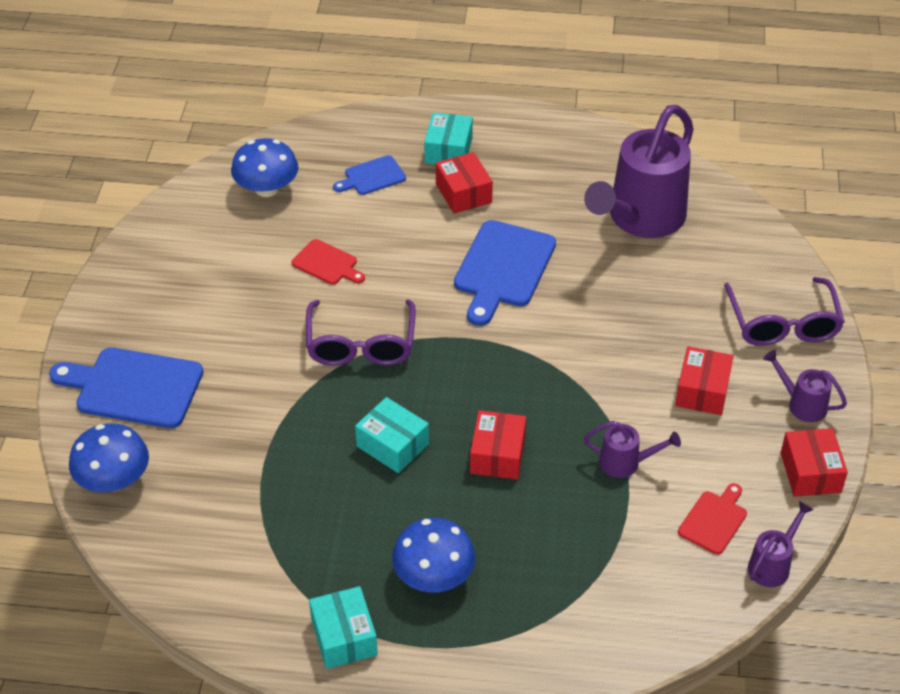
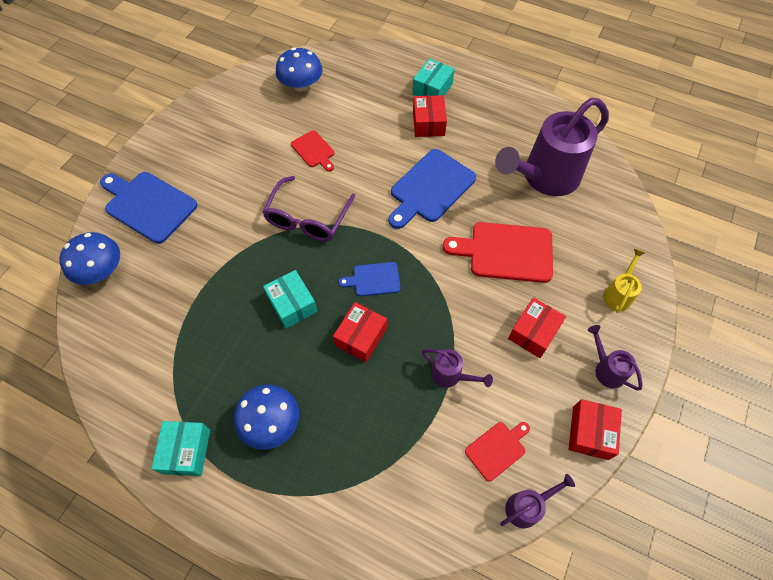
camera: 20 degrees right, 15 degrees up
blue cutting board [333,155,406,195] -> blue cutting board moved to [339,262,401,296]
purple glasses [724,277,845,346] -> yellow watering can [603,249,645,313]
none -> red cutting board [443,222,553,283]

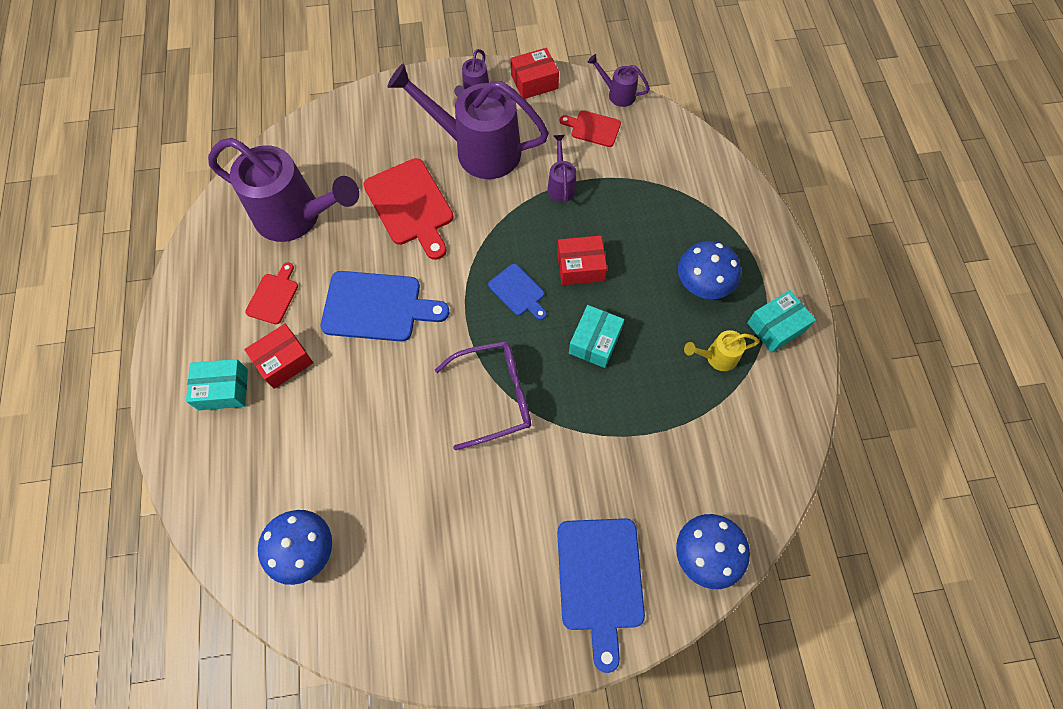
camera: 125 degrees left, 5 degrees up
red cutting board [291,130,334,171] -> red cutting board moved to [245,262,298,324]
red box [508,297,566,358] -> purple watering can [387,63,549,179]
yellow watering can [603,249,645,313] -> yellow watering can moved to [684,330,759,371]

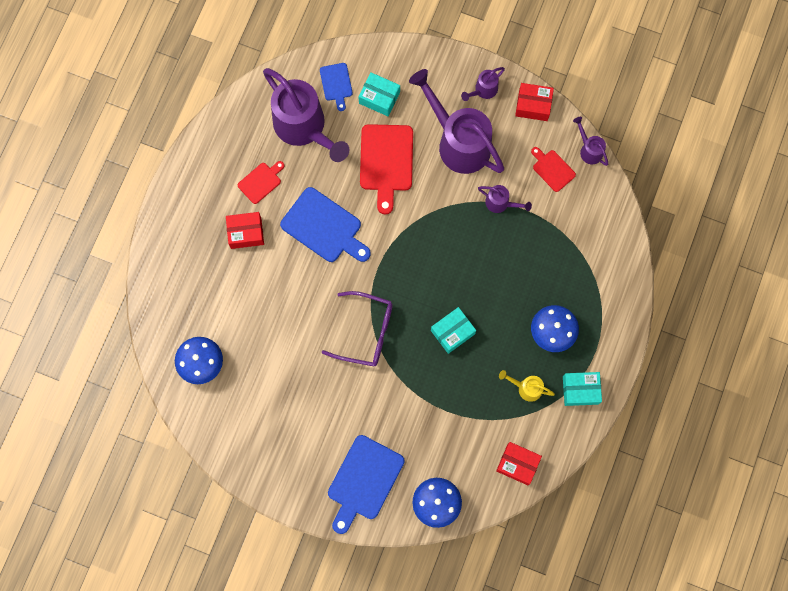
camera: 30 degrees right, 10 degrees up
turquoise box [186,359,248,410] -> turquoise box moved to [358,72,400,116]
blue cutting board [488,264,547,320] -> blue cutting board moved to [320,63,353,111]
purple watering can [547,135,576,202] -> purple watering can turned 90 degrees clockwise [478,185,532,213]
red box [557,235,607,285] -> red box moved to [496,442,542,485]

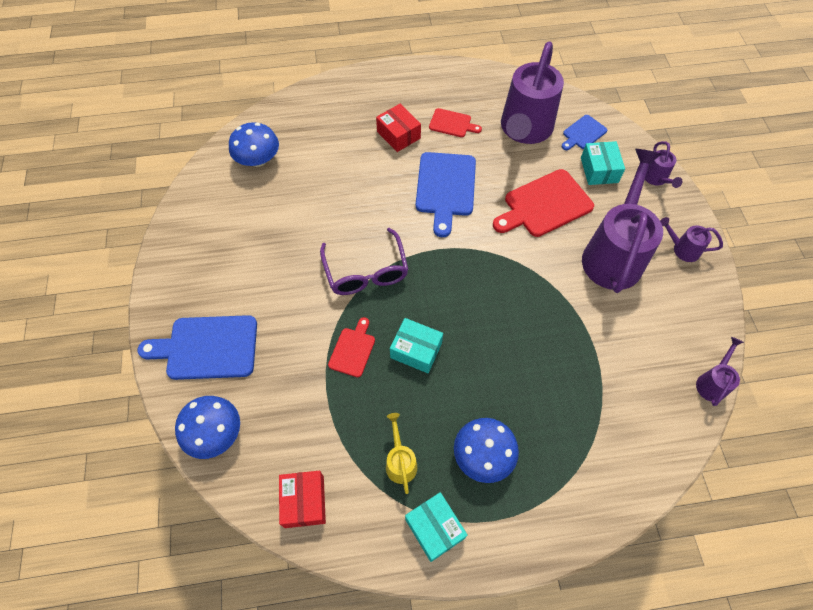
camera: 60 degrees right, 15 degrees down
purple watering can [478,185,532,213] -> purple watering can moved to [645,141,682,188]
red box [515,83,554,121] -> none
red cutting board [531,147,576,192] -> red cutting board moved to [328,317,375,377]

